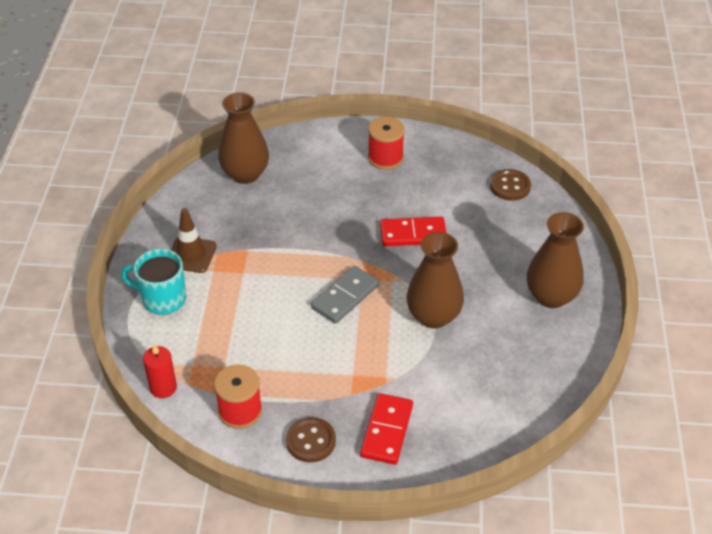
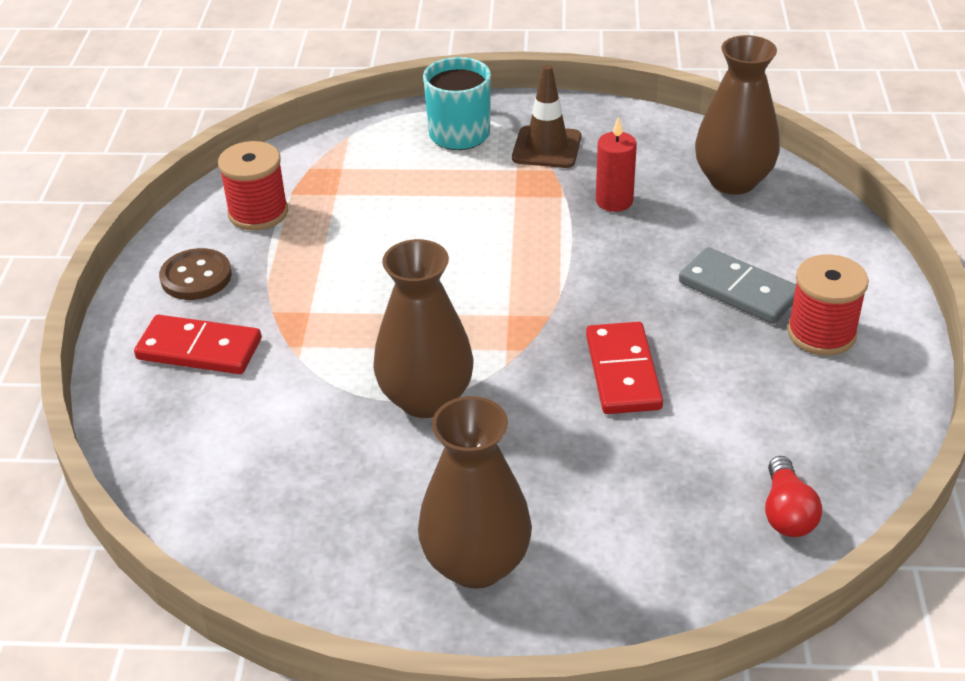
camera: 90 degrees right, 5 degrees down
red candle [143,344,177,398] -> red candle moved to [596,117,637,212]
grey domino [311,266,379,324] -> grey domino moved to [679,247,796,324]
brown button [490,169,531,201] -> red light bulb [765,456,822,537]

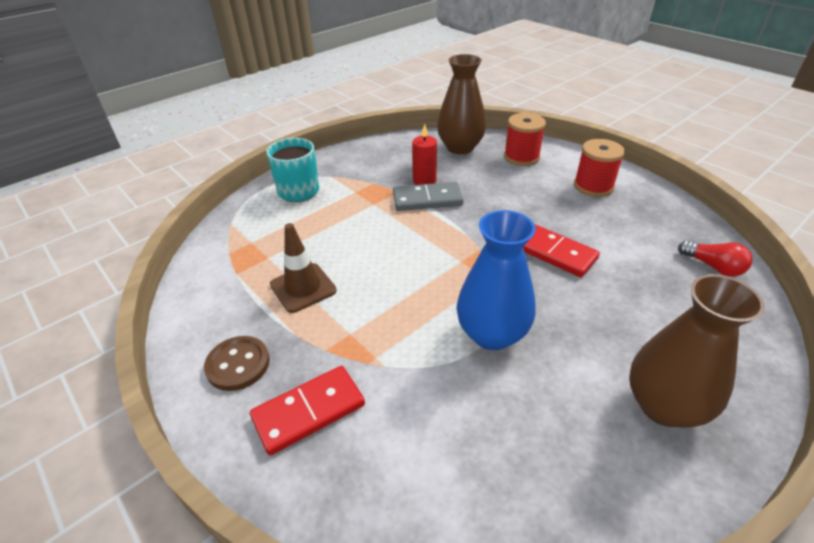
camera: 45 degrees left, 0 degrees up
red spool [218,141,288,231] -> red spool moved to [504,113,546,166]
brown vase [373,239,474,418] -> blue vase [457,210,536,350]
brown traffic cone [512,65,581,168] -> brown traffic cone moved to [270,223,337,313]
grey domino [679,247,796,324] -> grey domino moved to [393,182,463,211]

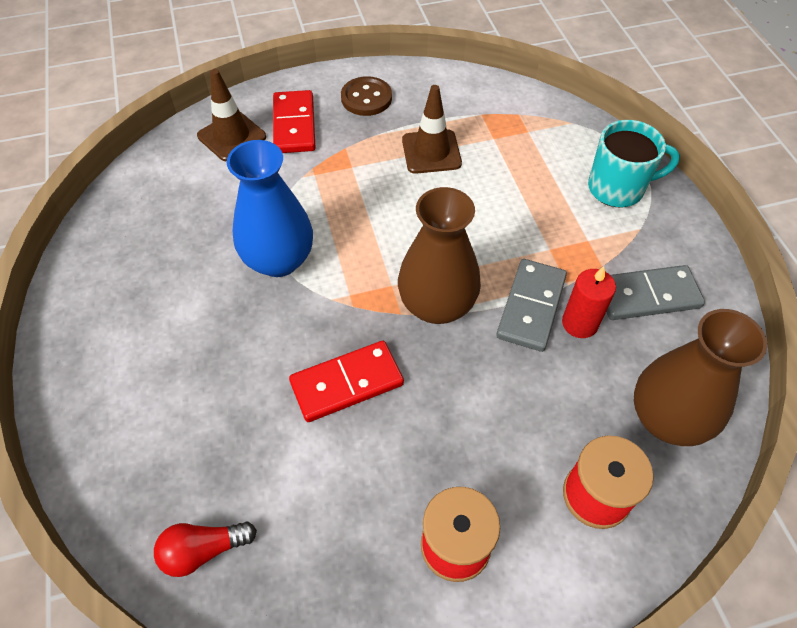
camera: 115 degrees right, 15 degrees up
brown vase [629,274,765,428] -> brown vase moved to [398,187,481,324]
none -> brown traffic cone [197,69,266,162]
none -> grey domino [606,265,705,320]

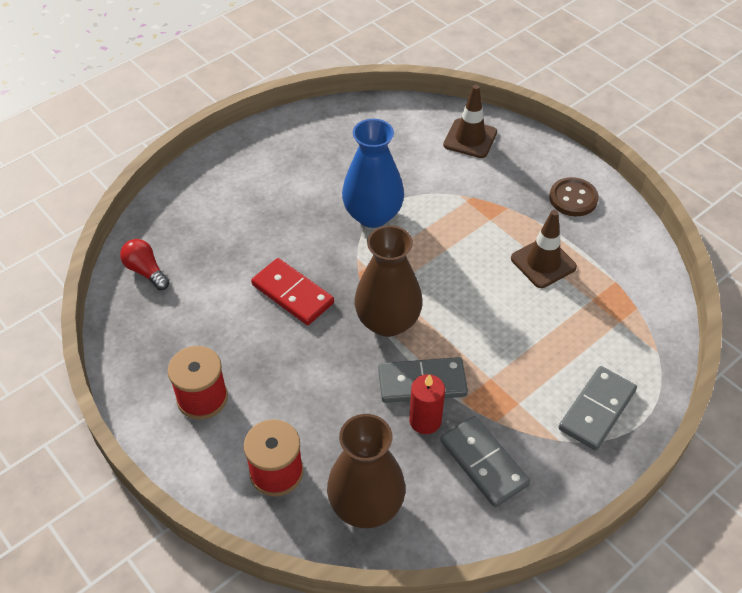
camera: 65 degrees right, 5 degrees down
red domino [273,90,316,153] -> none
turquoise mug [588,120,680,207] -> grey domino [558,366,637,450]

